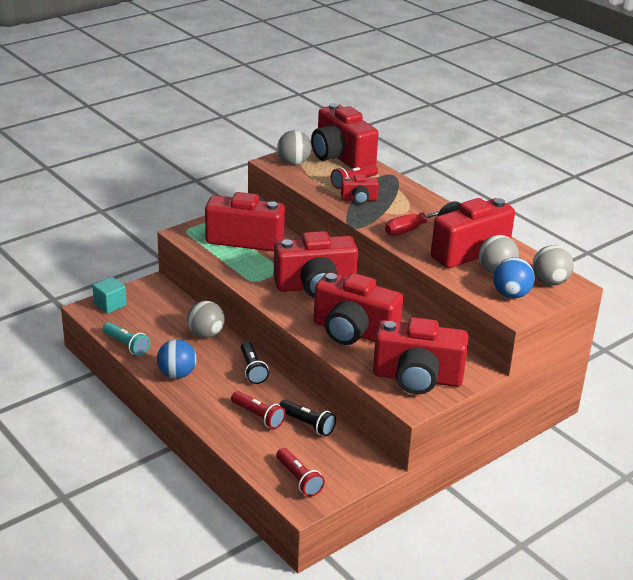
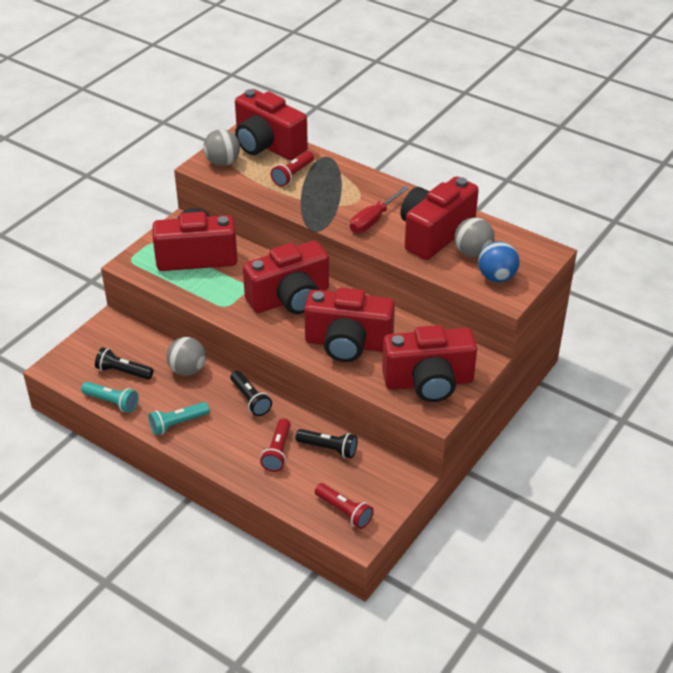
camera: 15 degrees left, 10 degrees up
turquoise cube [93,277,127,314] -> none
blue ball [157,339,197,379] -> turquoise flashlight [149,402,210,435]
red flashlight [231,391,286,429] -> red flashlight turned 75 degrees clockwise [260,418,291,472]
red camera [341,174,379,204] -> none
grey ball [533,245,574,285] -> none
none -> black flashlight [95,347,154,380]

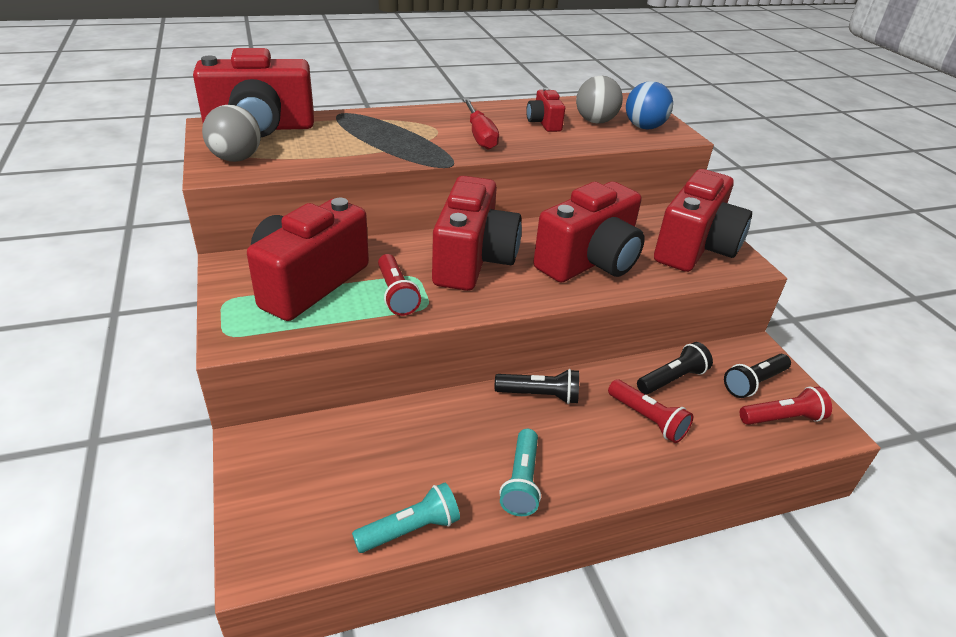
camera: 55 degrees left, 5 degrees down
black flashlight [95,347,154,380] -> black flashlight moved to [724,354,791,398]
grey ball [166,337,206,376] -> none
red flashlight [271,151,314,187] -> red flashlight moved to [378,254,421,316]
red camera [400,176,479,260] -> red camera [526,88,565,132], size x0.47

